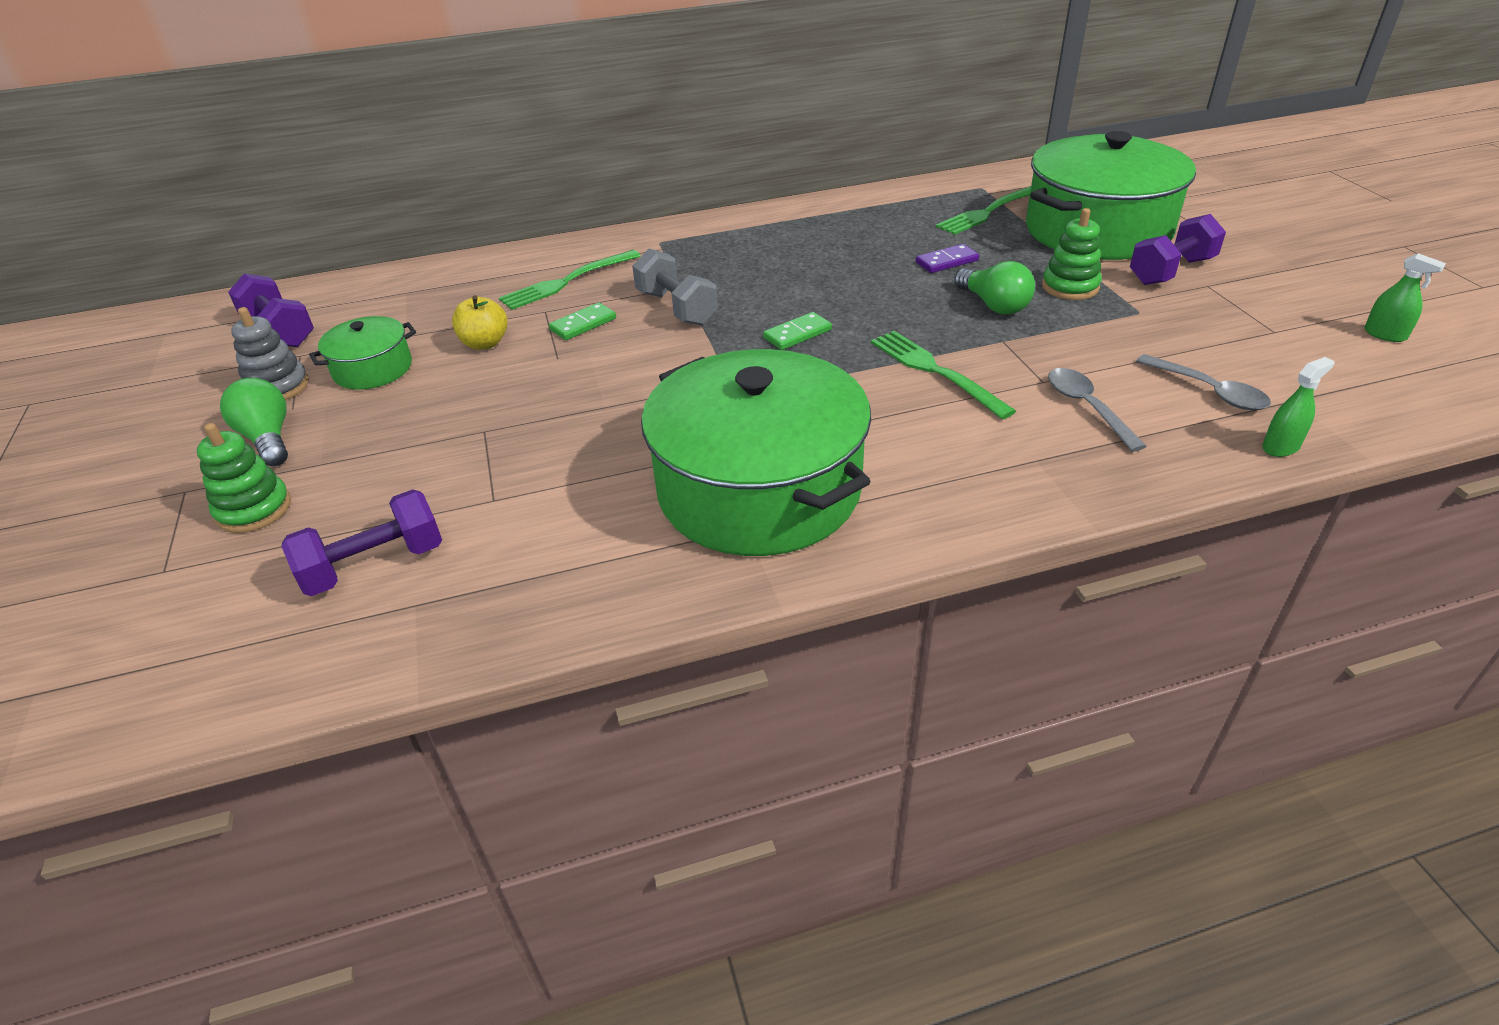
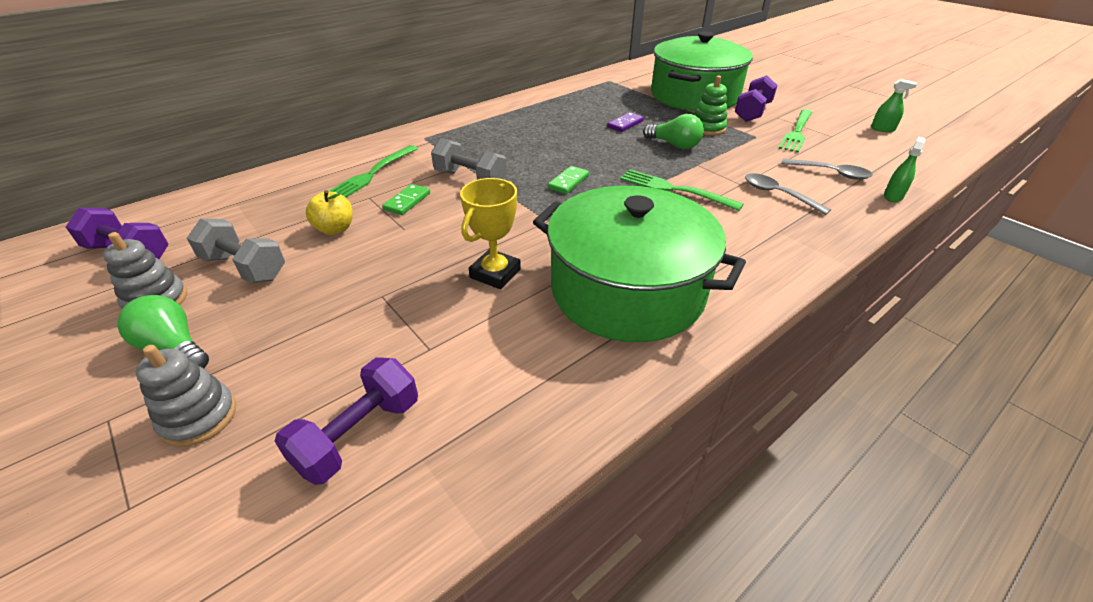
camera: 25 degrees left, 0 degrees up
green stacking toy [197,423,291,533] -> grey stacking toy [136,345,236,447]
green pot [309,316,416,390] -> grey dumbbell [187,219,285,283]
green fork [936,186,1031,235] -> green fork moved to [779,109,812,153]
none -> yellow trophy [460,178,521,289]

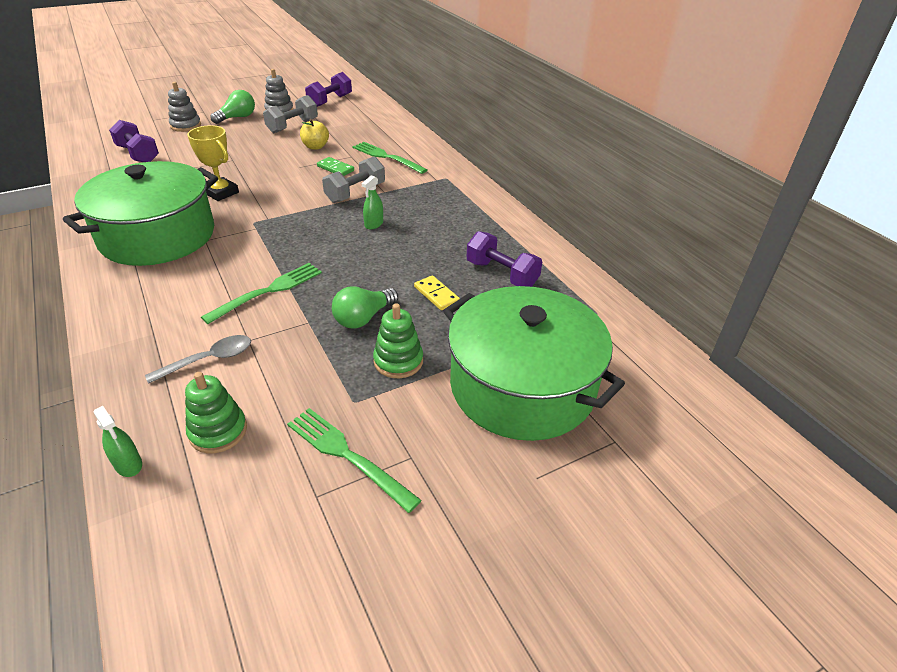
camera: 100 degrees right, 0 degrees up
green domino [548,166,589,194] -> none
purple domino [607,112,644,132] -> yellow domino [414,275,460,310]
purple dumbbell [735,75,777,122] -> purple dumbbell moved to [467,231,542,287]
grey spoon [781,159,873,180] -> green stacking toy [185,372,247,453]
green spray bottle [871,79,917,132] -> green spray bottle moved to [362,175,383,229]

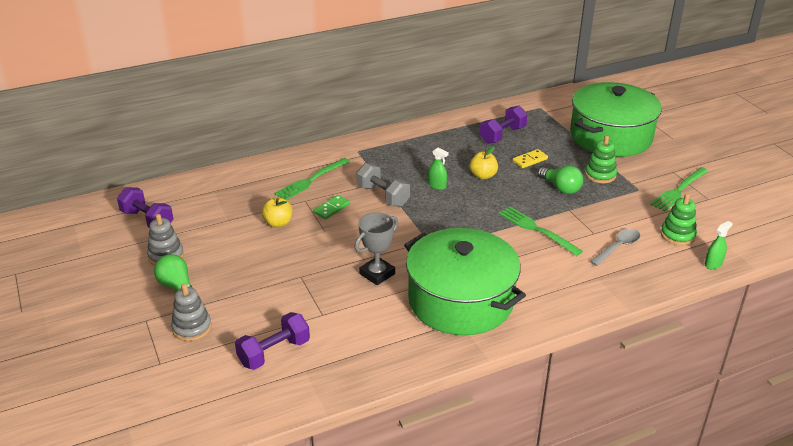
camera: 85 degrees left, 5 degrees down
grey spoon [145,335,251,384] -> grey spoon turned 75 degrees clockwise [590,229,640,266]
yellow trophy [187,125,239,201] -> grey trophy [355,213,398,285]
grey dumbbell [263,95,318,133] -> none
none -> yellow apple [470,146,498,179]

